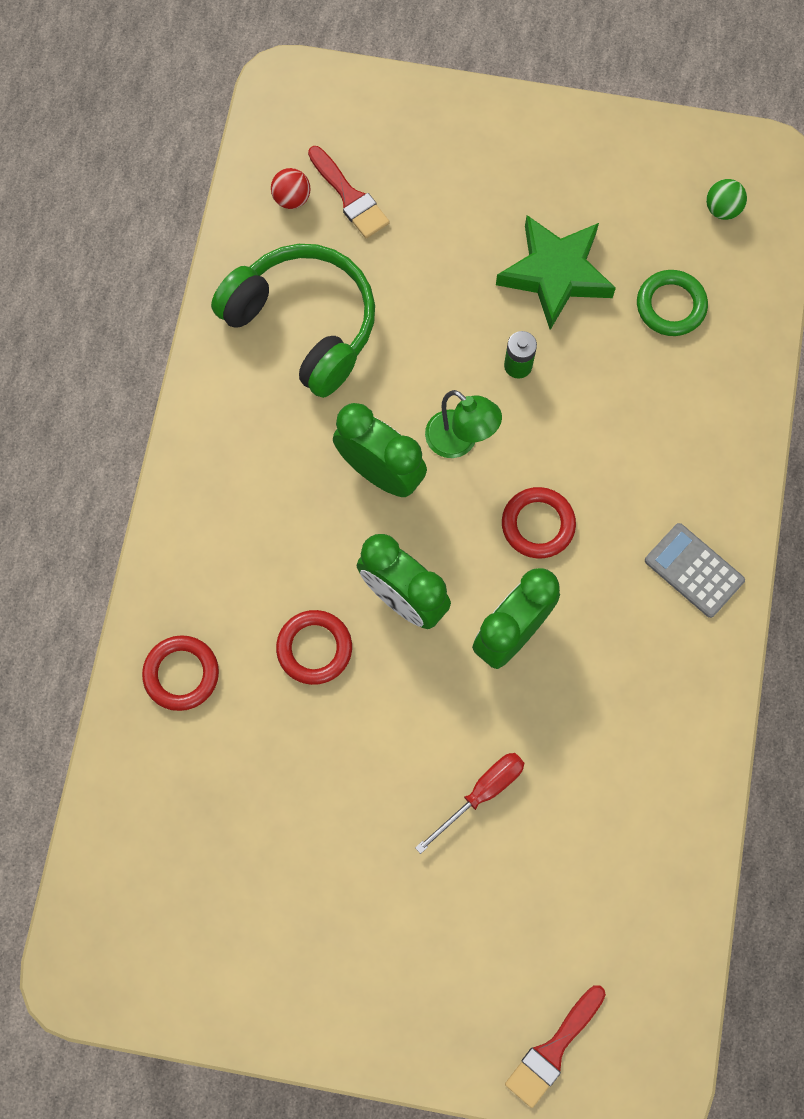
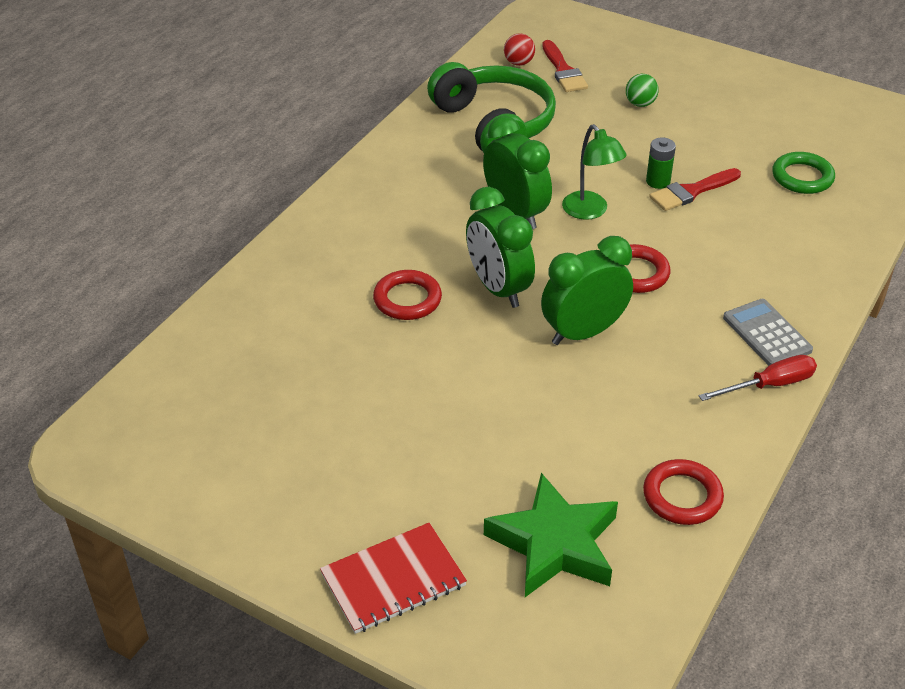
camera: 20 degrees right, 30 degrees down
red ring [142,635,219,711] -> red ring moved to [643,459,724,525]
red screwdriver [415,753,525,854] -> red screwdriver moved to [699,355,817,401]
green star [496,215,616,330] -> green star moved to [484,473,618,597]
red brush [505,985,606,1108] -> red brush moved to [649,168,741,211]
green ball [706,179,747,220] -> green ball moved to [626,74,659,107]
none -> red notebook [320,523,467,634]

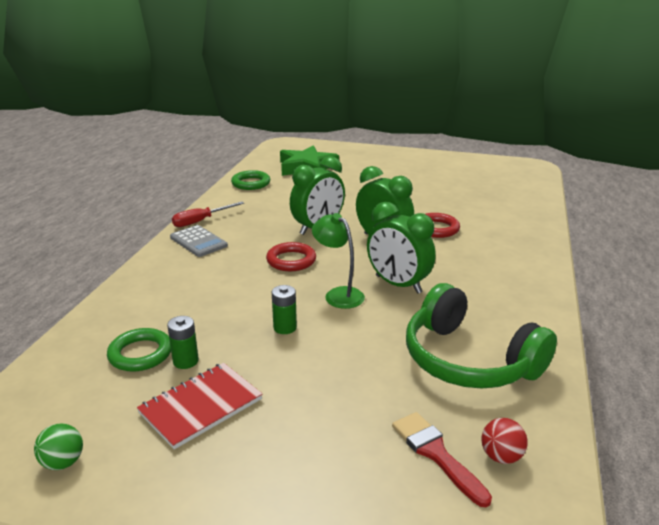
camera: 165 degrees right, 15 degrees down
red notebook [320,523,467,634] -> red notebook moved to [137,363,263,449]
green ball [626,74,659,107] -> green ball moved to [34,423,83,470]
red ring [643,459,724,525] -> green ring [231,170,270,190]
red brush [649,168,741,211] -> none
none -> green battery [167,316,199,369]

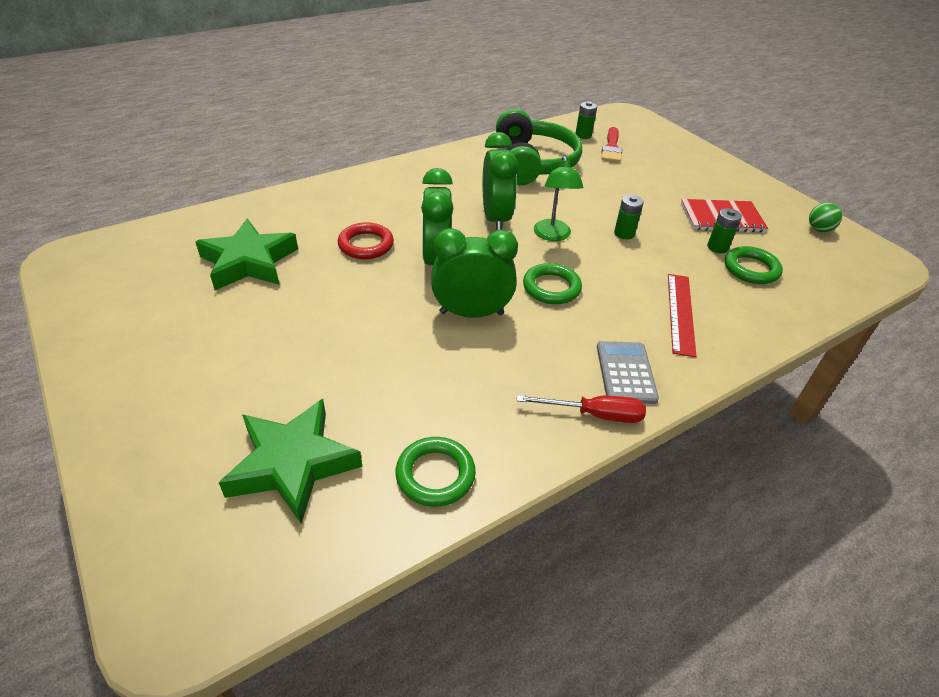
camera: 140 degrees left, 15 degrees up
red ring [266,242,316,271] -> green ring [523,263,582,304]
red ball [482,418,528,464] -> green battery [575,101,597,139]
none -> green star [196,219,298,290]
none -> red ruler [668,274,696,357]

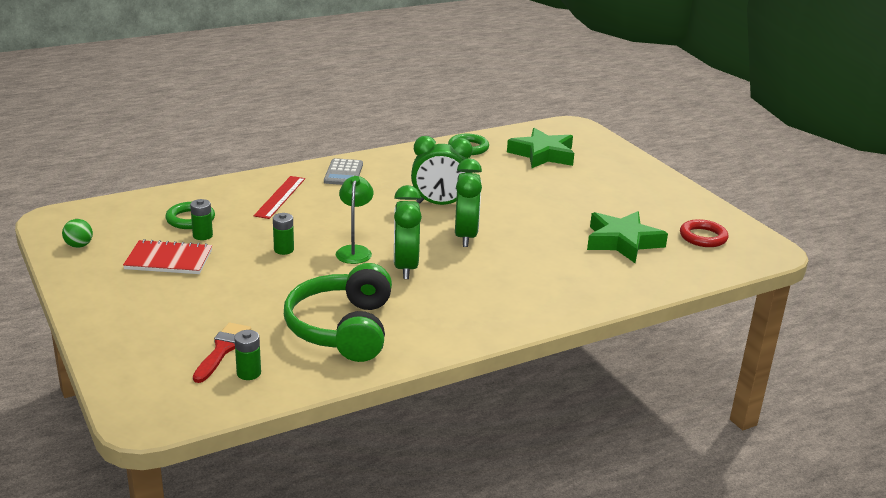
camera: 175 degrees left, 15 degrees down
red ring [338,222,394,259] -> red ring moved to [680,219,729,247]
red screwdriver [517,395,646,423] -> none
green ring [523,263,582,304] -> none

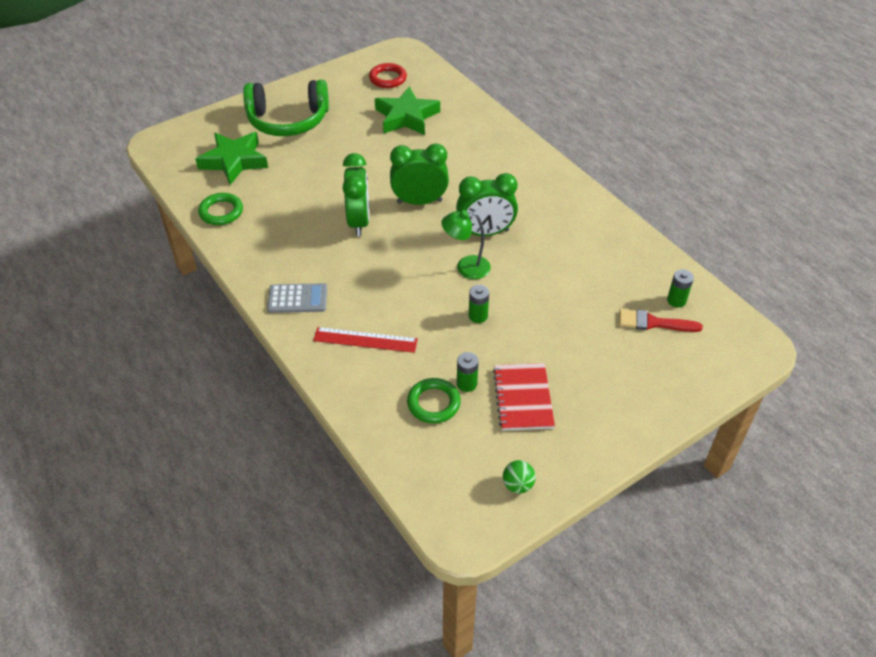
camera: 95 degrees left, 20 degrees up
green headphones [284,263,392,362] -> green headphones moved to [243,80,329,136]

